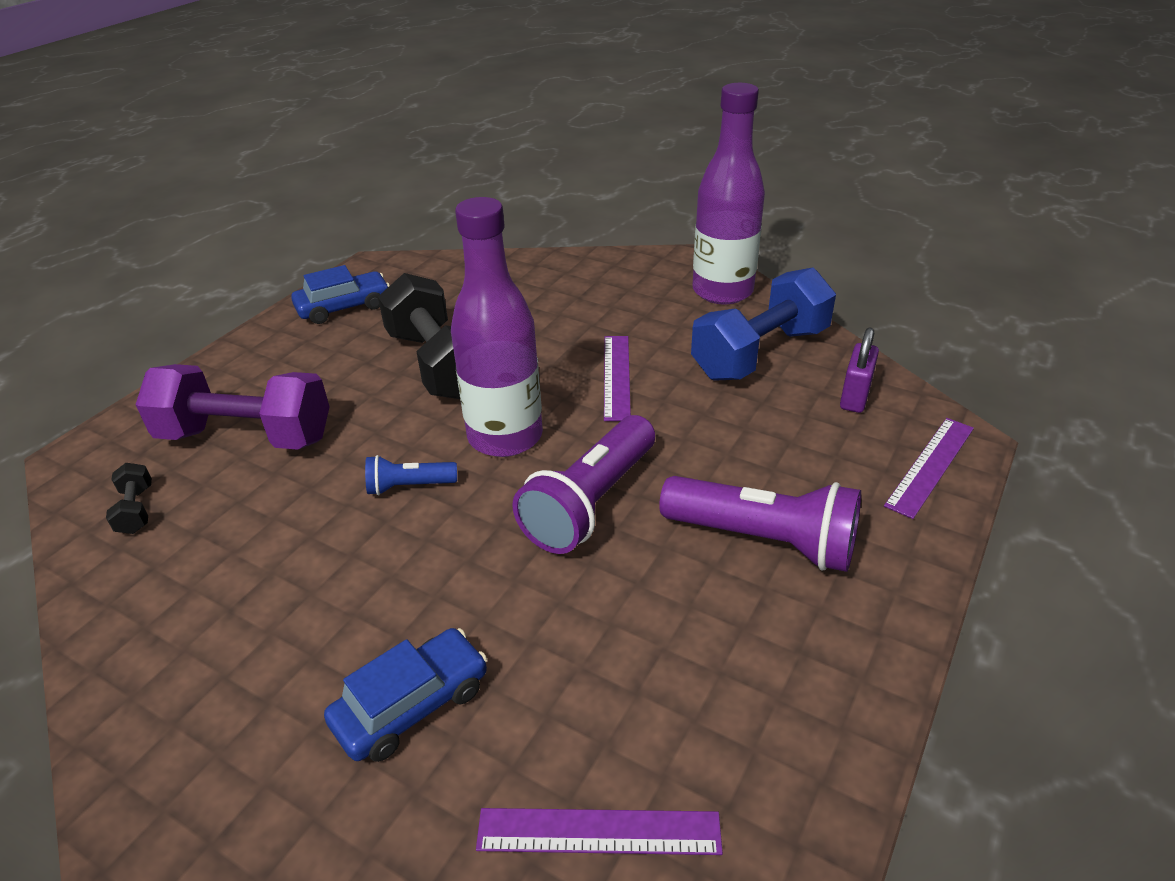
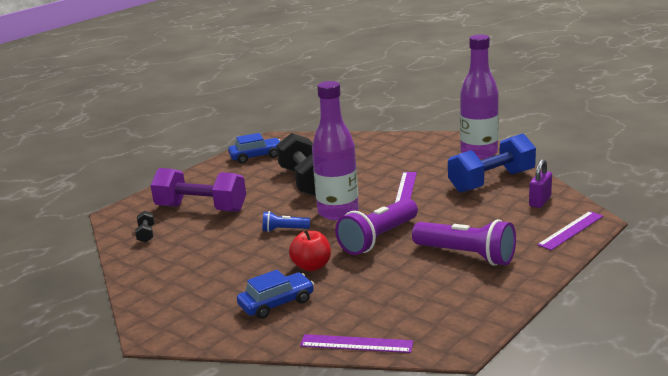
camera: 10 degrees right, 15 degrees down
none -> red apple [289,229,331,271]

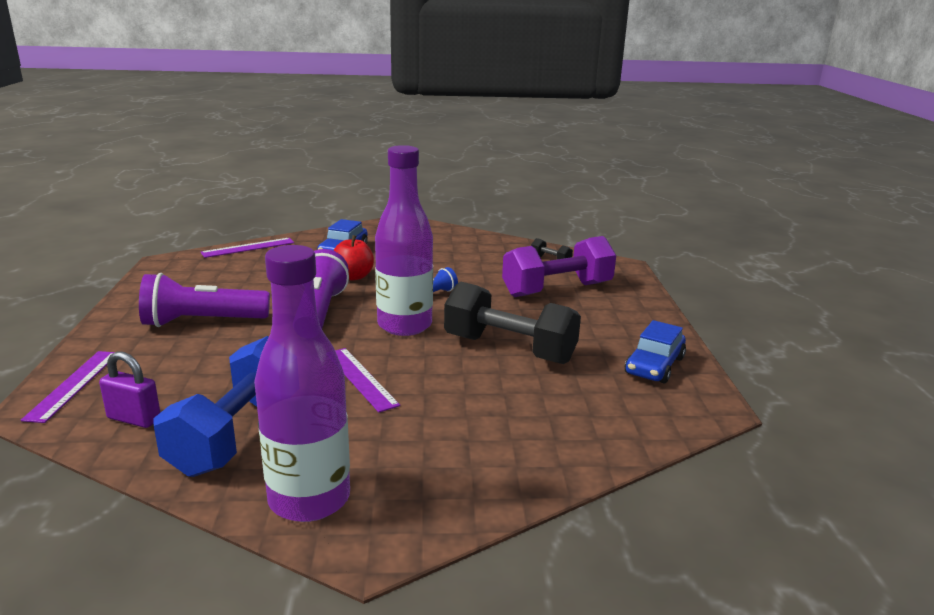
camera: 135 degrees right, 0 degrees up
purple padlock [529,159,552,208] -> purple padlock turned 60 degrees counterclockwise [99,352,161,428]

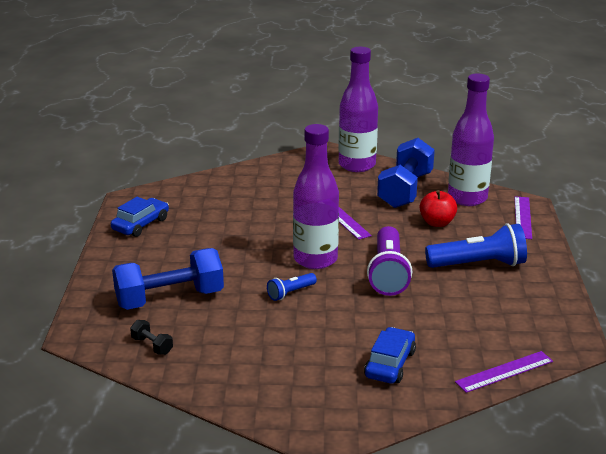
camera: 175 degrees left, 5 degrees up
purple padlock [99,352,161,428] -> purple bottle [448,74,494,206]
purple flashlight [139,273,270,327] -> blue flashlight [425,223,527,268]
red apple [333,235,374,281] -> red apple moved to [420,190,457,227]
black dumbbell [444,282,581,364] -> none
purple dumbbell [502,236,616,297] -> blue dumbbell [112,248,224,310]

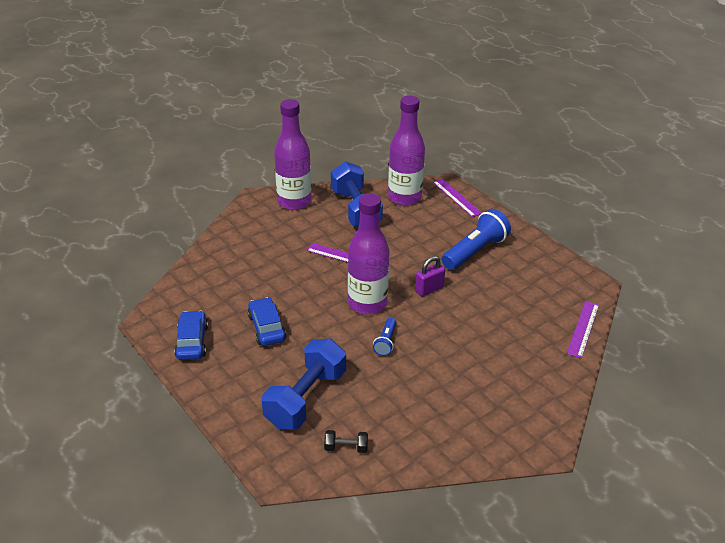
camera: 40 degrees left, 10 degrees up
blue car [364,327,416,383] -> blue car moved to [248,297,287,346]
purple flashlight [367,226,412,296] -> purple padlock [415,256,445,296]
red apple [420,190,457,227] -> none

